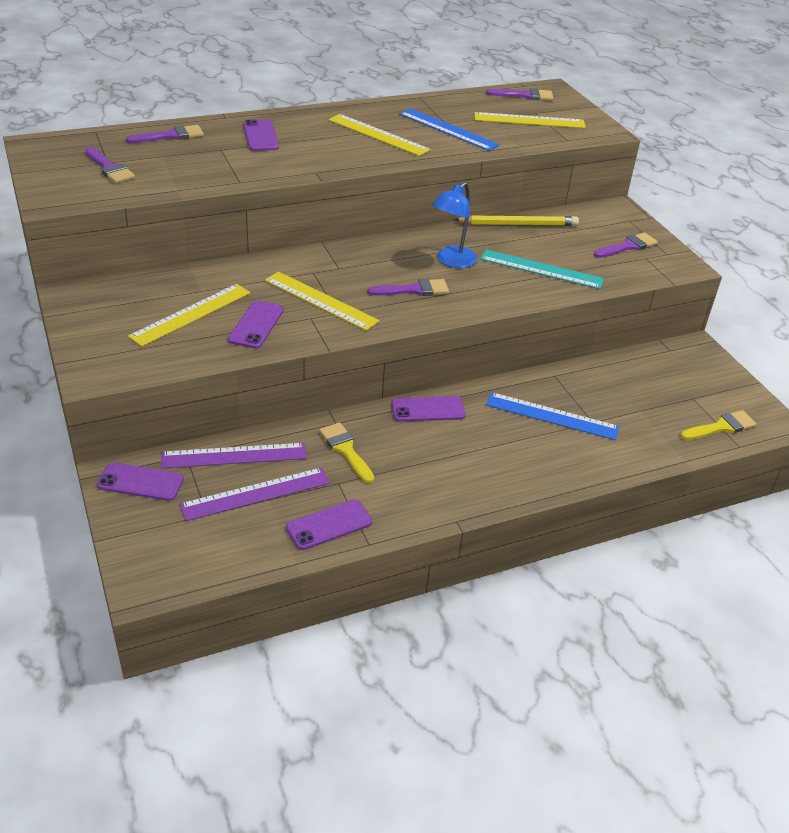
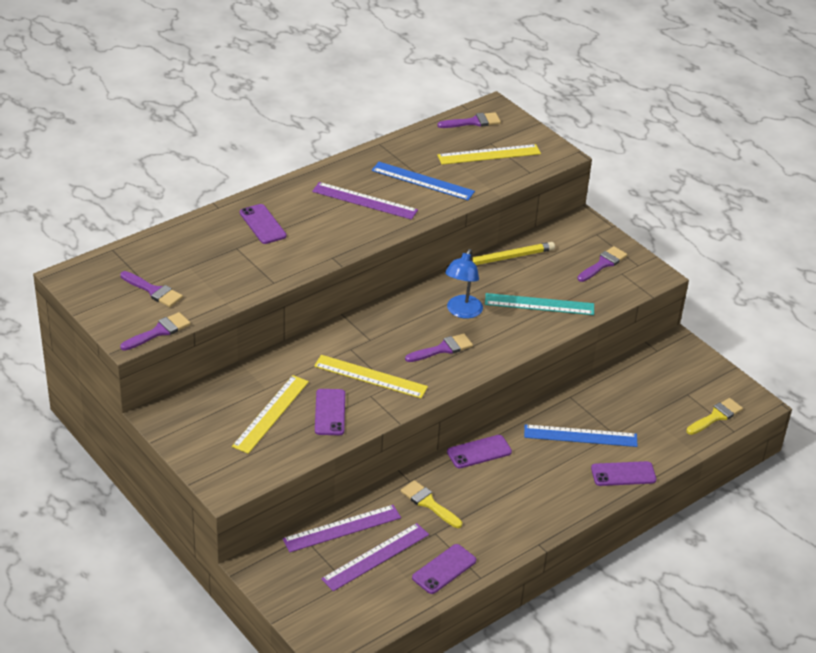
camera: 15 degrees left, 0 degrees up
purple phone [97,462,184,501] -> purple phone moved to [591,461,656,486]
purple brush [126,125,204,143] -> purple brush moved to [120,312,191,351]
yellow ruler [328,114,431,156] -> purple ruler [312,182,418,220]

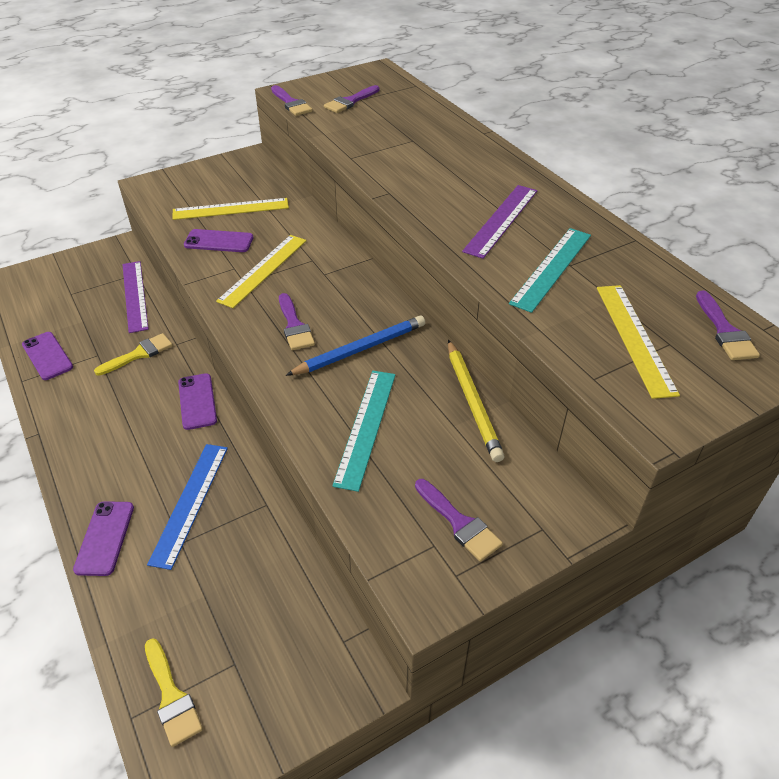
camera: 100 degrees right, 5 degrees up
yellow ruler [232,375,309,454] -> yellow ruler turned 45 degrees counterclockwise [172,198,289,220]
purple phone [240,204,287,244] -> none
purple ruler [321,523,429,591] -> none
blue ruler [372,162,475,200] -> turquoise ruler [509,228,591,313]
blue lamp [445,249,483,319] -> blue pencil [286,315,425,376]

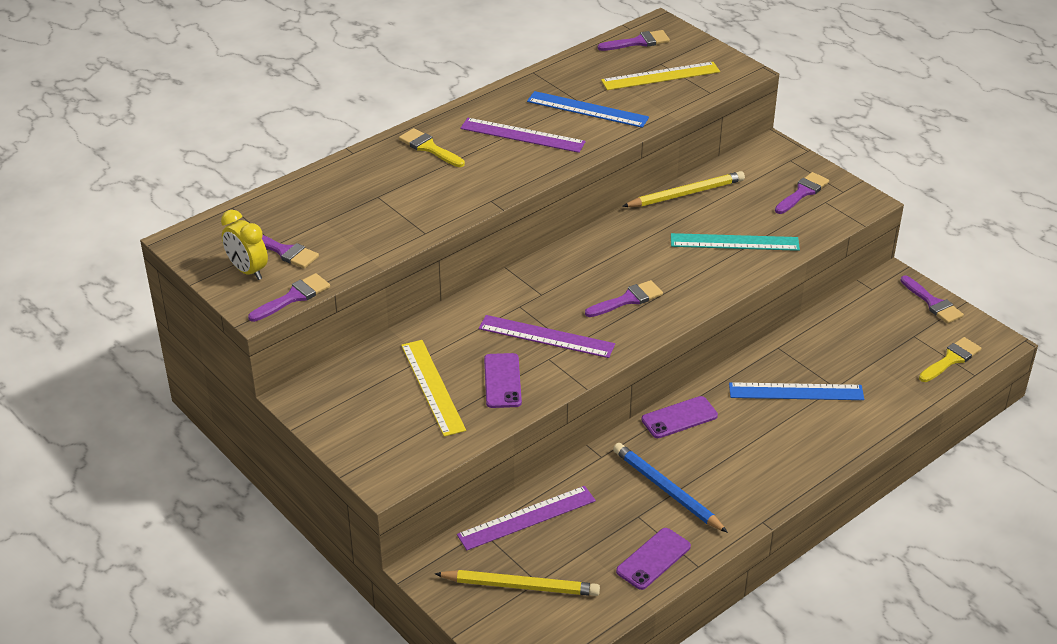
camera: 100 degrees left, 5 degrees down
purple phone [73,501,134,576] -> none
yellow brush [94,333,173,376] -> yellow brush moved to [399,128,465,167]
yellow ruler [216,235,306,308] -> purple ruler [479,315,615,358]
blue pencil [286,315,425,376] -> blue pencil moved to [613,443,728,533]
turquoise ruler [509,228,591,313] -> blue ruler [527,91,649,128]
none -> yellow clock [221,210,268,280]
none -> yellow pencil [435,570,600,596]
none -> purple brush [900,275,964,324]

